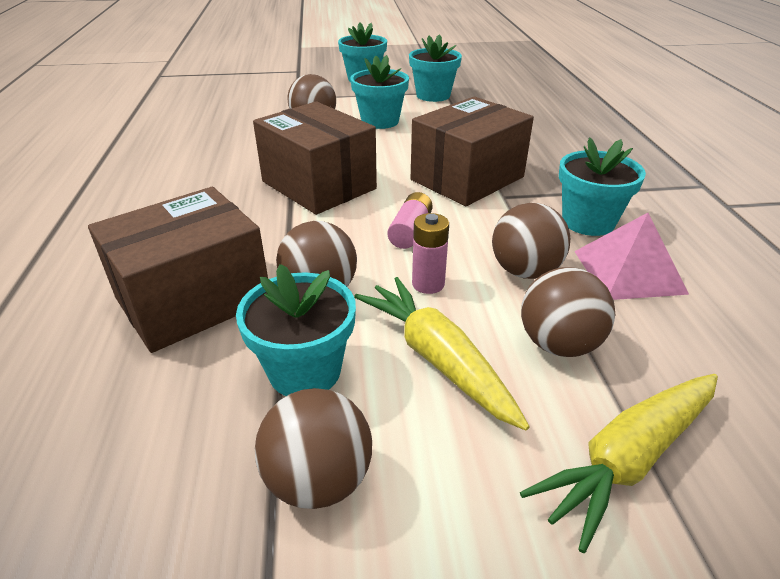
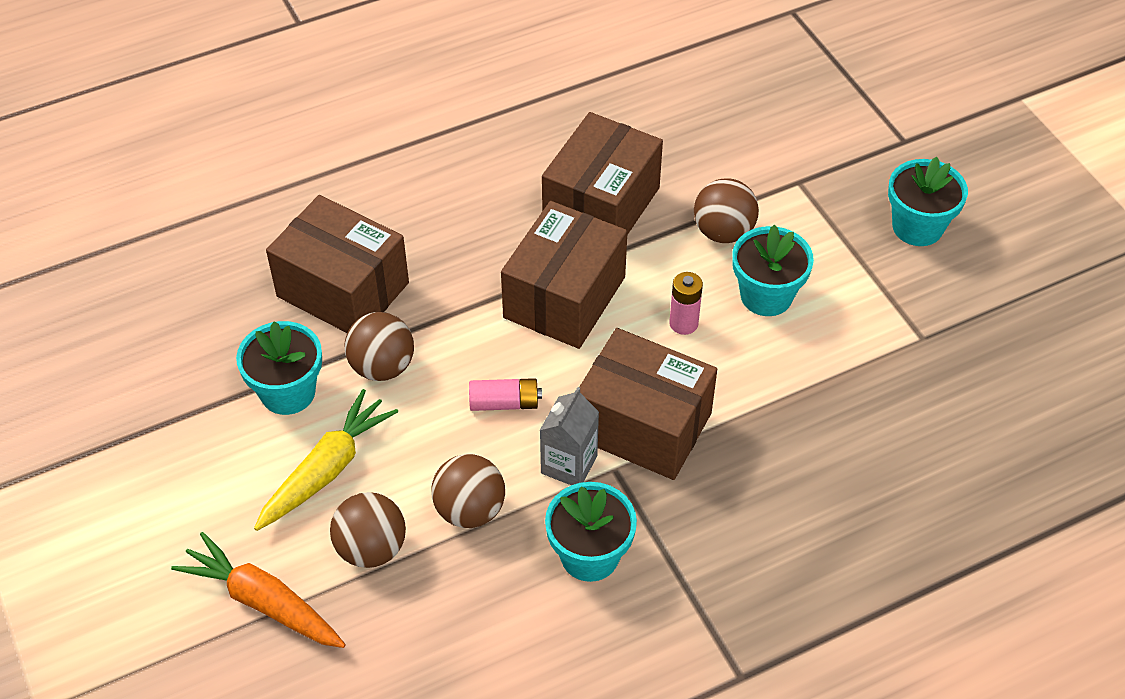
camera: 70 degrees right, 15 degrees up
brown ball [255,388,372,509] -> none
turquoise flower pot [409,34,462,102] -> none
pink battery [412,213,449,294] -> pink battery moved to [669,272,703,335]
yellow carrot [520,374,718,553] -> orange carrot [171,532,346,648]
pink pyramid [574,213,689,300] -> none
none -> grey carton [540,387,599,485]
none -> brown box [542,112,663,235]

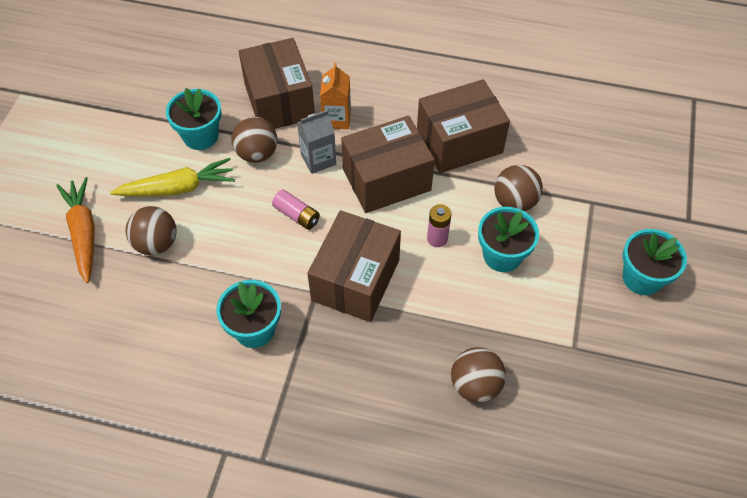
camera: 40 degrees right, 5 degrees up
brown ball [431,454,505,528] -> brown ball moved to [451,347,506,403]
grey carton [540,387,599,485] -> grey carton moved to [297,110,336,174]
brown box [579,328,717,480] -> brown box turned 45 degrees clockwise [307,210,401,322]
none -> orange carton [320,63,351,129]

